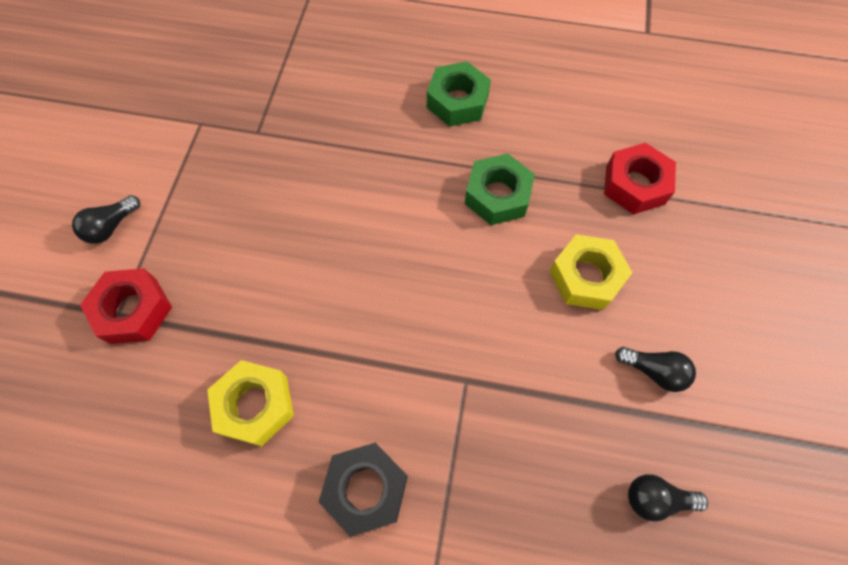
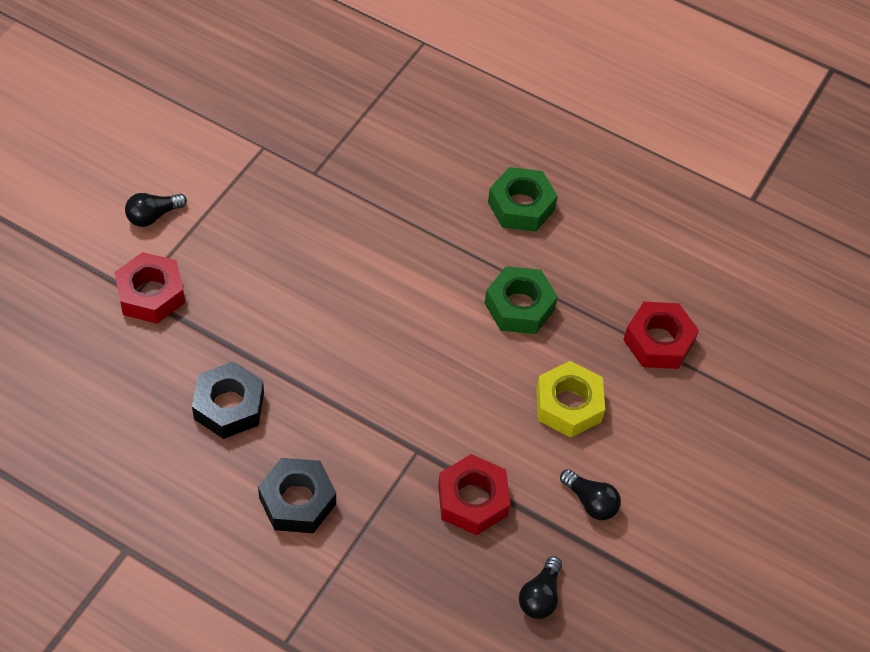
camera: 15 degrees right, 10 degrees down
yellow nut [207,360,294,447] -> black nut [192,361,264,439]
black light bulb [628,474,708,522] -> black light bulb turned 90 degrees counterclockwise [519,556,562,619]
none -> red nut [438,454,510,535]

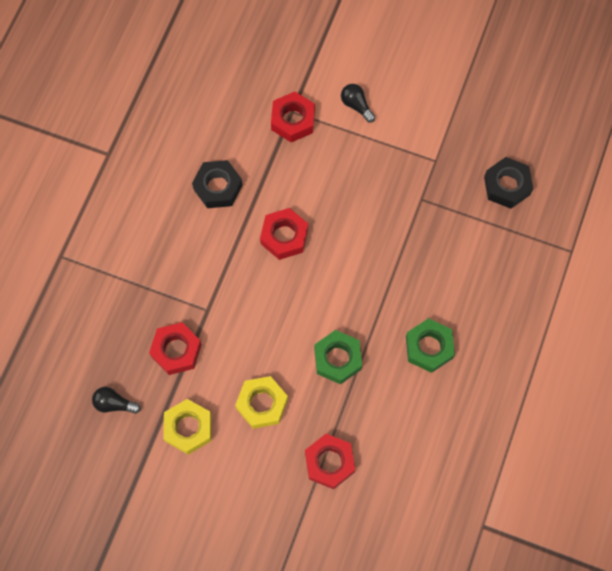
camera: 85 degrees right, 15 degrees up
black nut [258,458,336,533] -> black nut moved to [484,157,533,209]
black light bulb [560,469,621,520] -> yellow nut [163,399,212,455]
none -> red nut [260,208,308,260]

